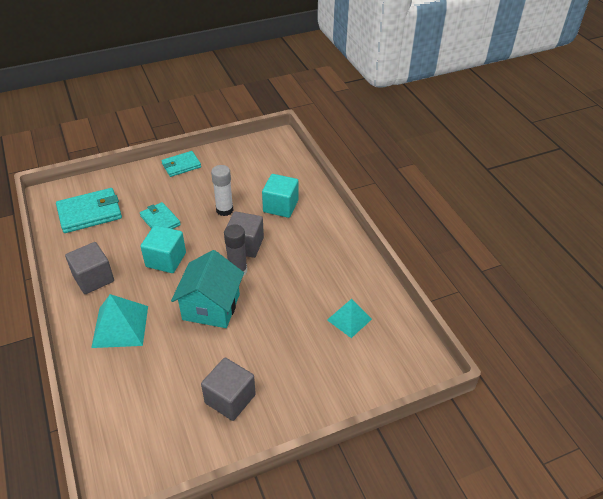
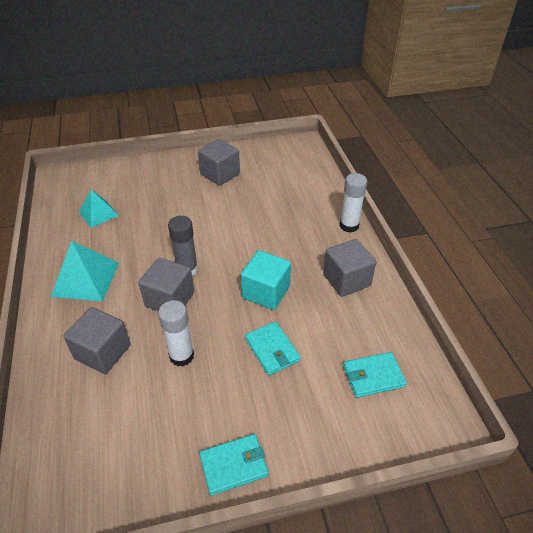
camera: 170 degrees left, 0 degrees up
turquoise wallet [56,188,122,233] -> turquoise wallet [343,352,407,398], size x0.63
turquoise pyramid [91,294,148,348] -> turquoise pyramid moved to [51,241,119,301]
turquoise house [171,250,244,328] -> none
turquoise cube [262,174,298,218] -> grey cube [63,307,131,374]
none -> white glue stick [340,173,367,233]

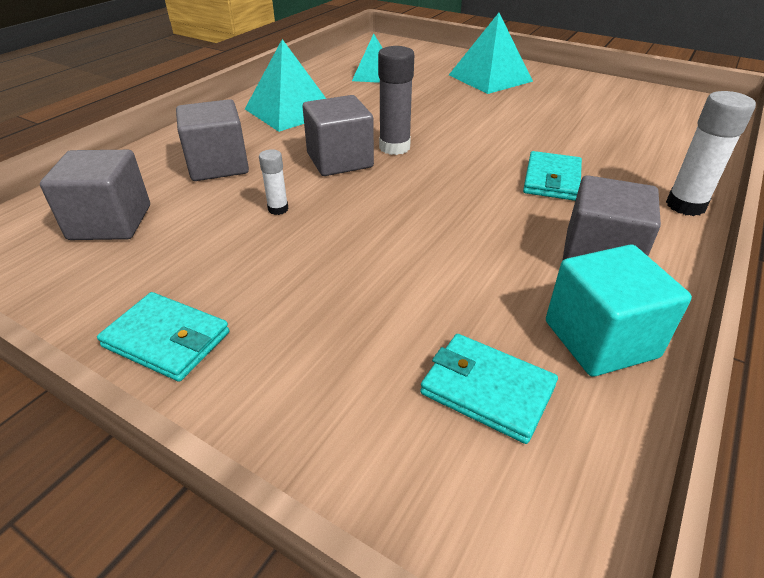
camera: 45 degrees right, 5 degrees down
white glue stick [158,300,194,366] -> white glue stick [259,149,288,215], size x0.55
grey cube [198,139,240,186] -> grey cube moved to [40,150,150,240]
turquoise cube [241,250,291,310] -> turquoise cube moved to [546,244,692,377]
turquoise wallet [245,321,301,375] -> turquoise wallet moved to [523,151,582,201]
none -> turquoise pyramid [449,13,533,94]

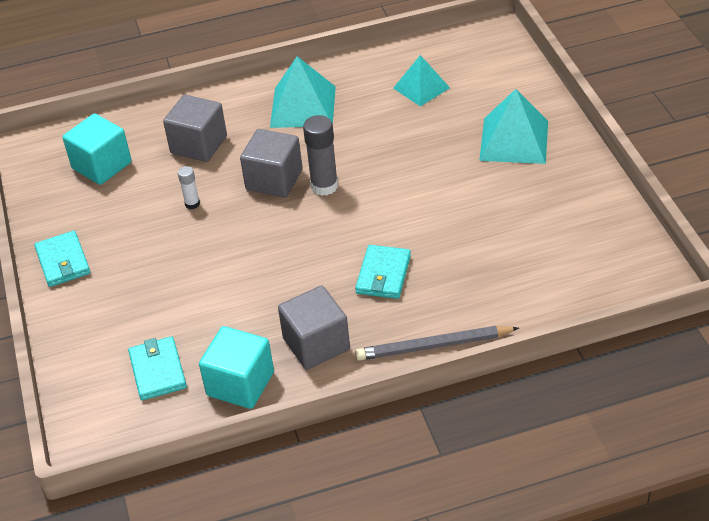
camera: 45 degrees right, 5 degrees up
grey cube [40,150,150,240] -> turquoise cube [62,113,132,185]
turquoise wallet [523,151,582,201] -> turquoise wallet turned 45 degrees counterclockwise [355,245,411,299]
white glue stick [666,91,756,216] -> grey pencil [355,326,519,361]

